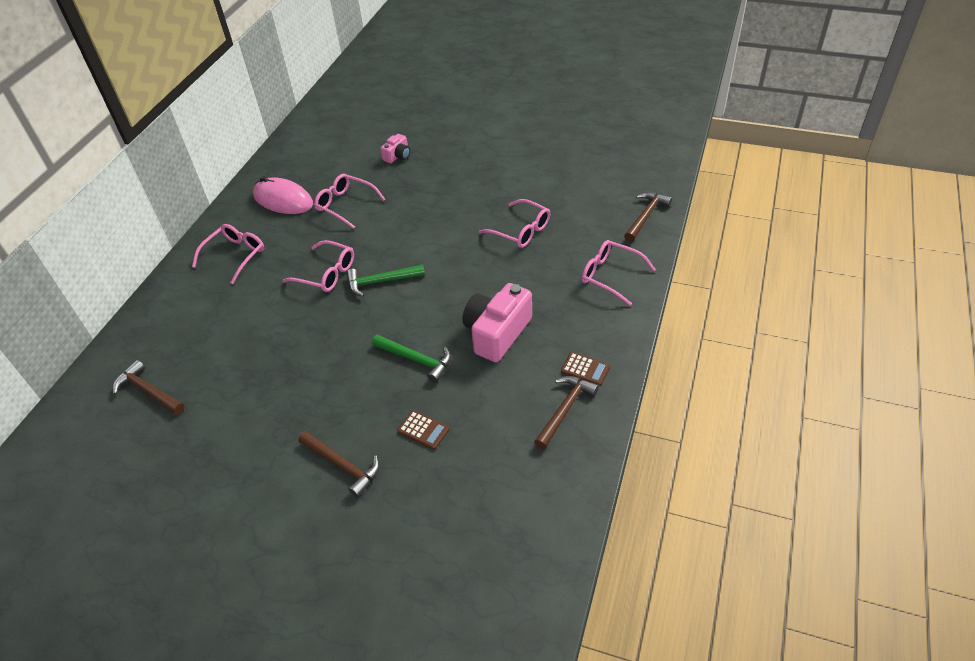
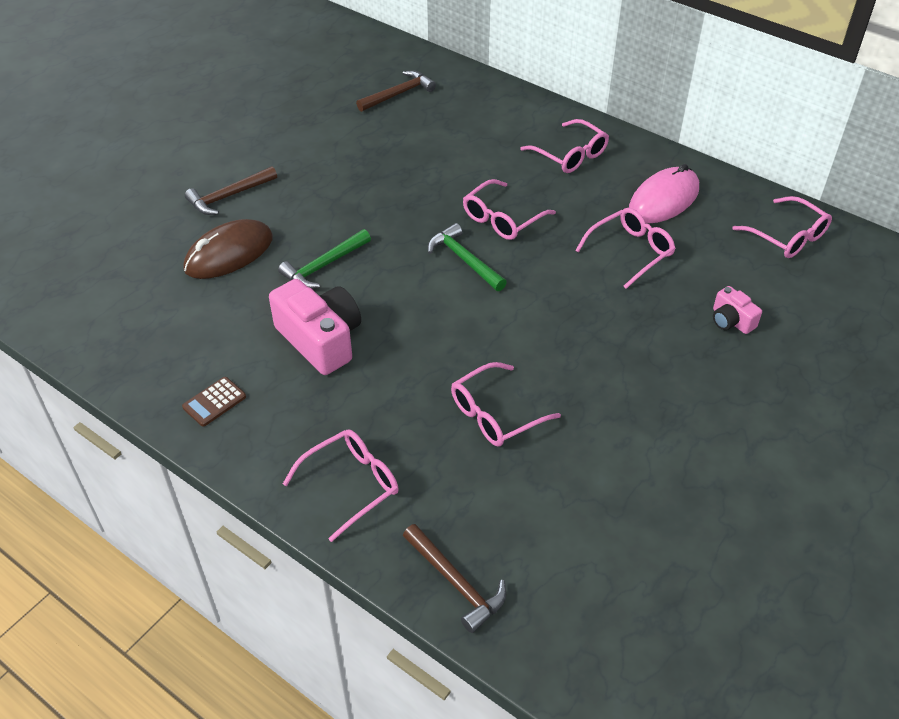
camera: 105 degrees right, 0 degrees up
green hammer [346,265,425,297] -> green hammer turned 45 degrees counterclockwise [428,223,507,291]
brown calculator [397,410,449,450] -> brown mouse [184,219,273,279]
brown hammer [534,376,599,449] -> none
none -> pink glasses [732,196,832,258]

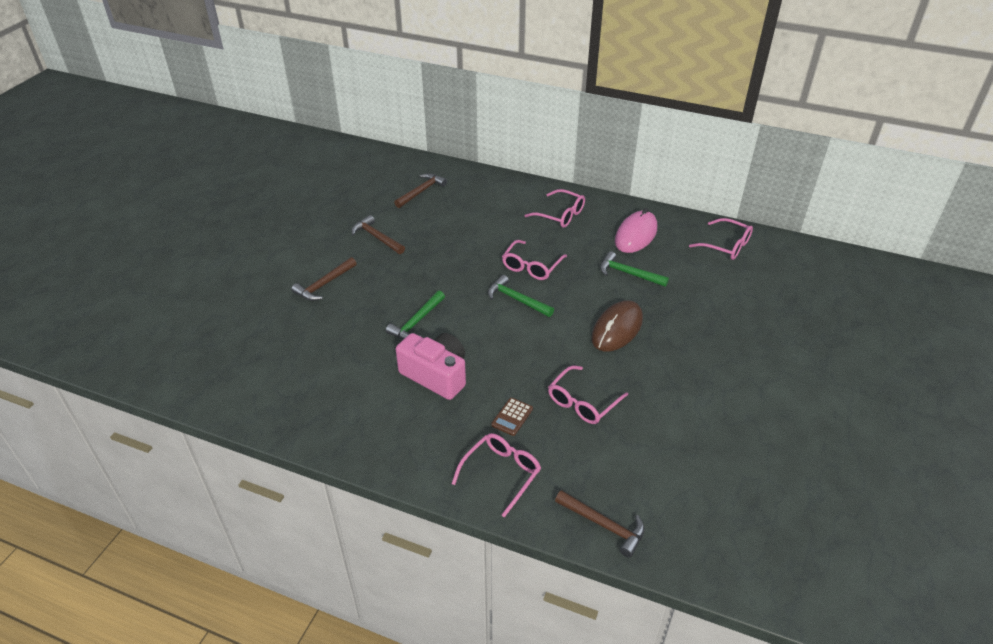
camera: 15 degrees left, 5 degrees down
brown calculator [182,377,246,427] -> brown calculator moved to [491,398,533,436]
brown mouse [184,219,273,279] -> brown mouse moved to [591,300,643,352]
pink glasses [575,208,676,289] -> green hammer [600,251,669,287]
pink camera [713,286,762,334] -> none
none -> brown hammer [352,215,405,254]

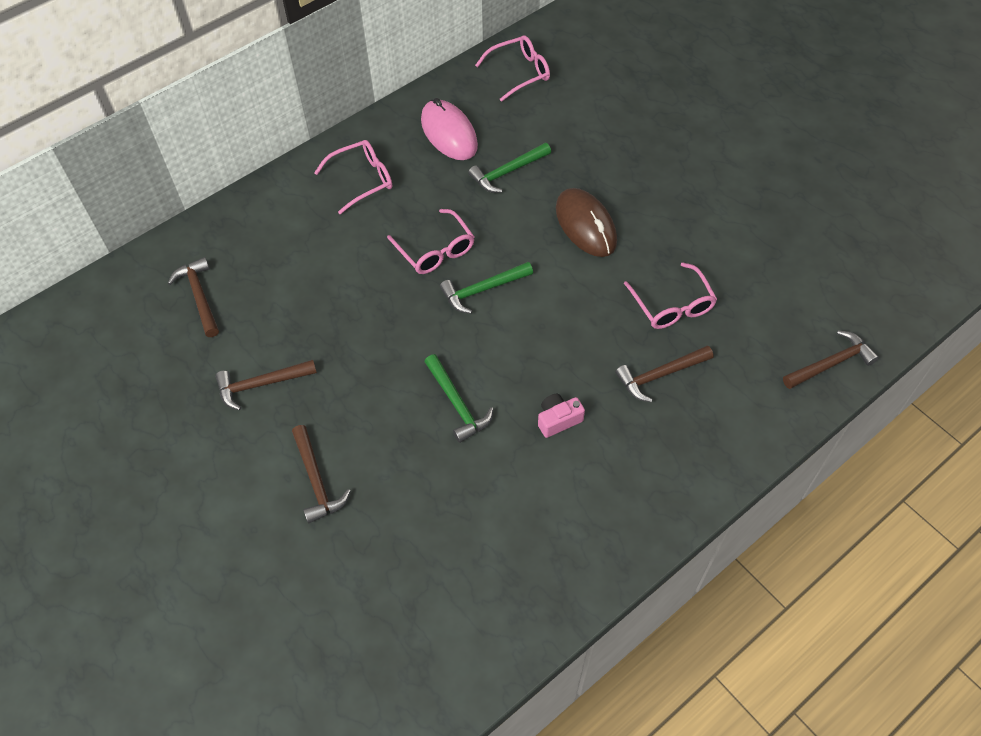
camera: 60 degrees left, 15 degrees up
pink camera [396,333,466,400] -> pink camera [538,394,585,438], size x0.51
pink glasses [451,433,541,517] -> none
brown calculator [491,398,533,436] -> brown hammer [615,345,713,402]

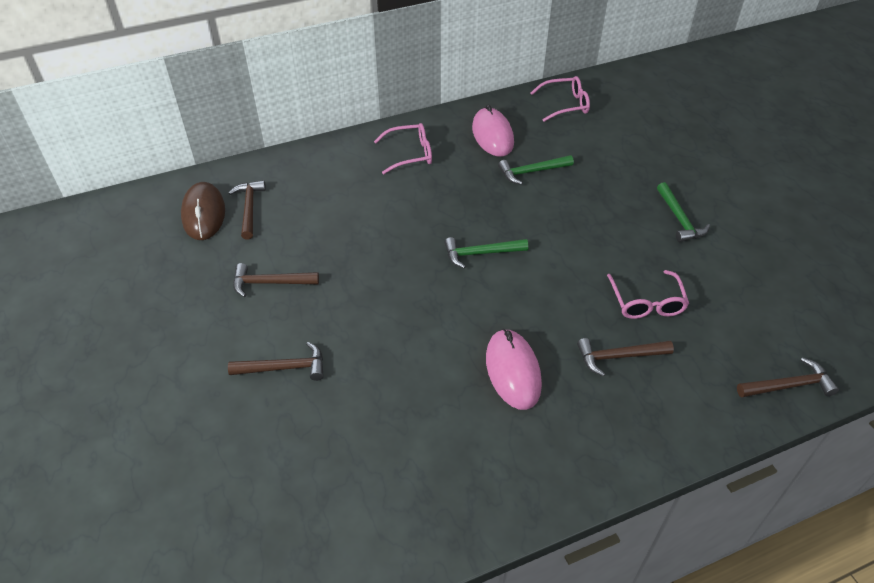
camera: 15 degrees right, 10 degrees down
brown hammer [292,425,351,523] -> brown hammer turned 90 degrees counterclockwise [228,342,324,381]
pink glasses [387,209,474,274] -> none
green hammer [425,354,494,443] -> green hammer moved to [657,182,710,242]
pink camera [538,394,585,438] -> pink mouse [486,329,542,410]
brown mouse [556,188,617,257] -> brown mouse moved to [181,182,225,240]

